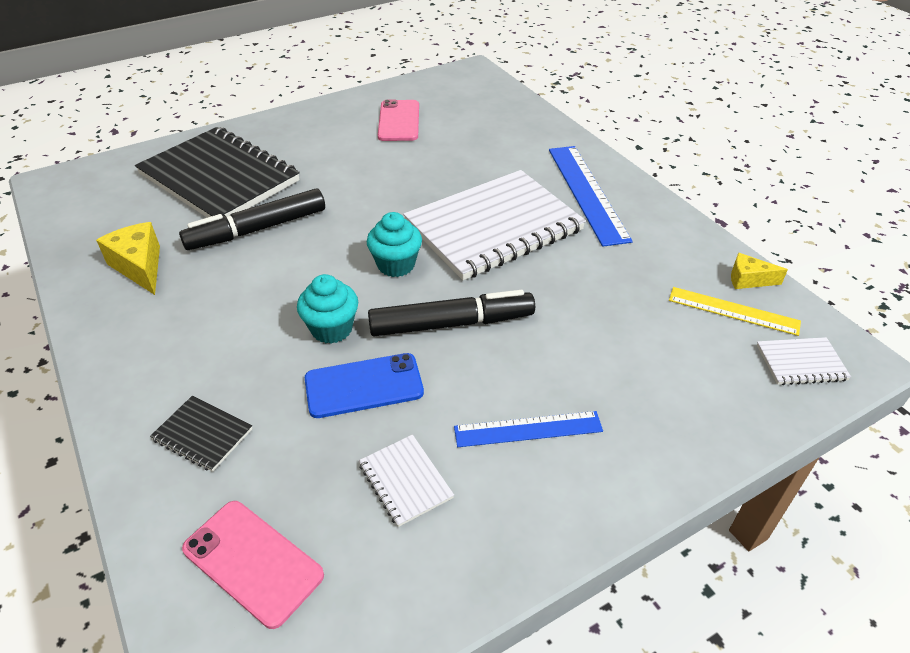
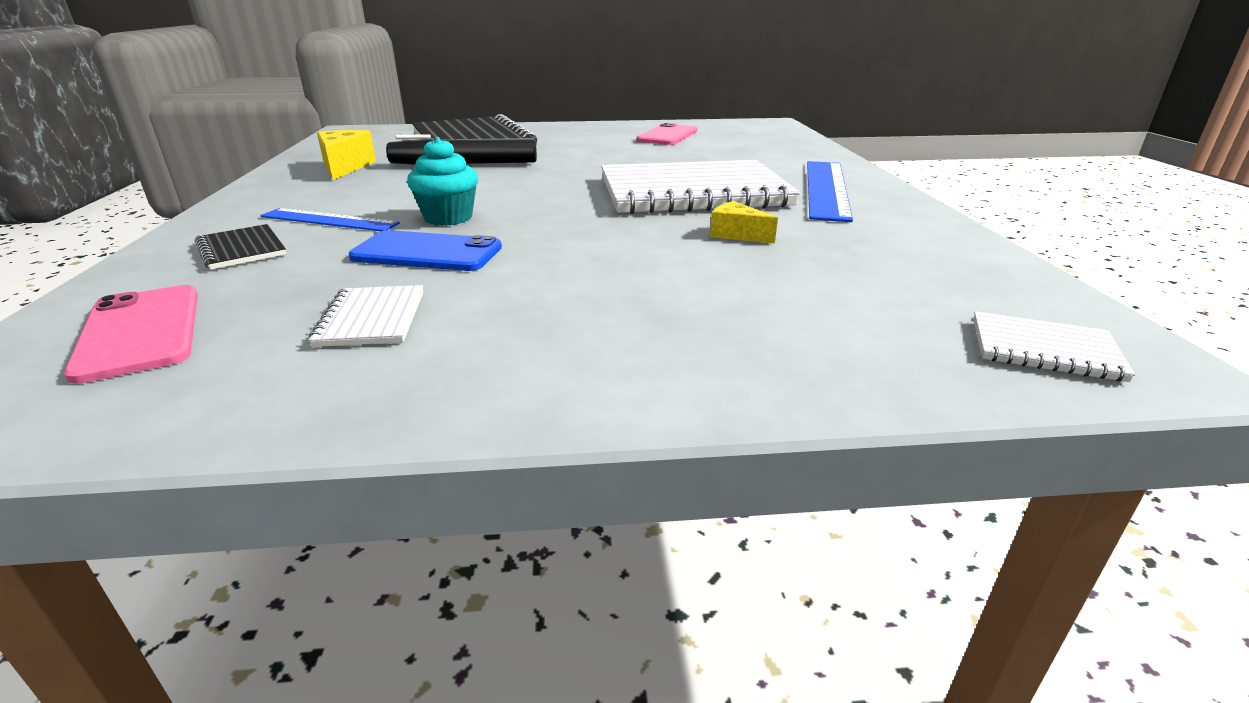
camera: 25 degrees right, 15 degrees down
turquoise cupcake [366,212,422,277] -> none
black marker [368,290,535,336] -> none
blue ruler [454,411,603,447] -> blue ruler moved to [260,208,400,231]
yellow ruler [669,287,801,336] -> none
yellow cheese [731,253,788,289] -> yellow cheese moved to [710,201,778,244]

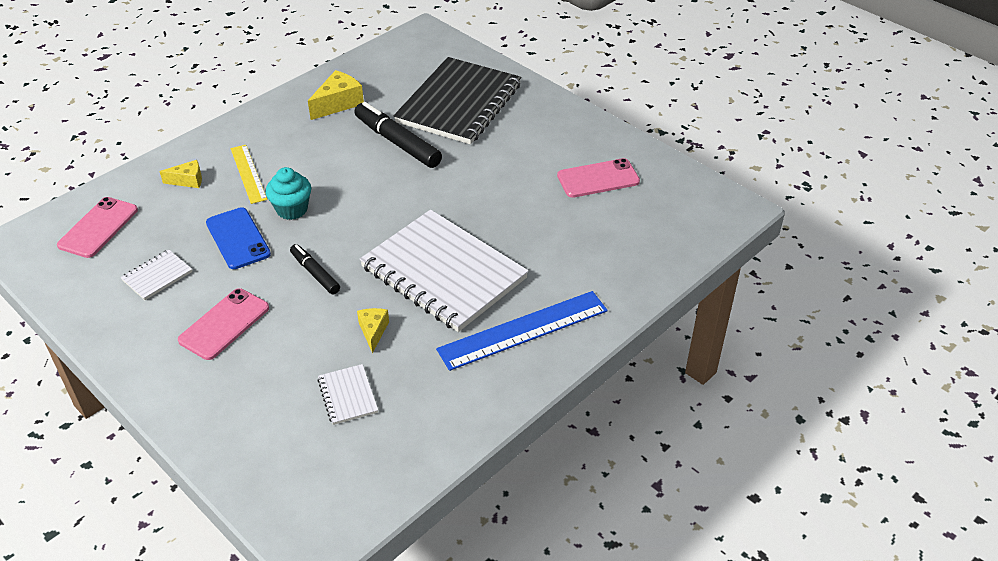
camera: 50 degrees right, 15 degrees up
black notebook [195,224,286,270] -> yellow cheese [159,160,202,188]
blue ruler [260,208,400,231] -> yellow ruler [231,145,267,204]
white notebook [973,311,1135,382] -> white notebook moved to [318,364,378,425]
none -> pink phone [178,288,269,360]
none -> black marker [290,244,340,294]

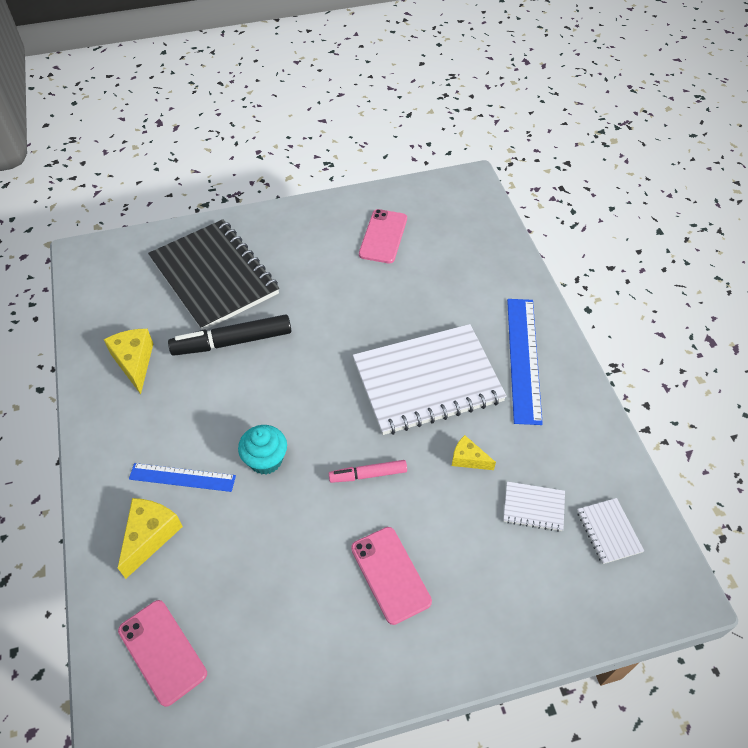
camera: 60 degrees left, 10 degrees up
white notebook [121,249,192,300] -> white notebook moved to [577,498,644,564]
yellow cheese [159,160,202,188] -> yellow cheese [118,498,183,579], size x1.61
blue phone [206,207,271,269] -> none
yellow ruler [231,145,267,204] -> blue ruler [129,463,236,492]
black marker [290,244,340,294] -> pink marker [328,460,407,483]

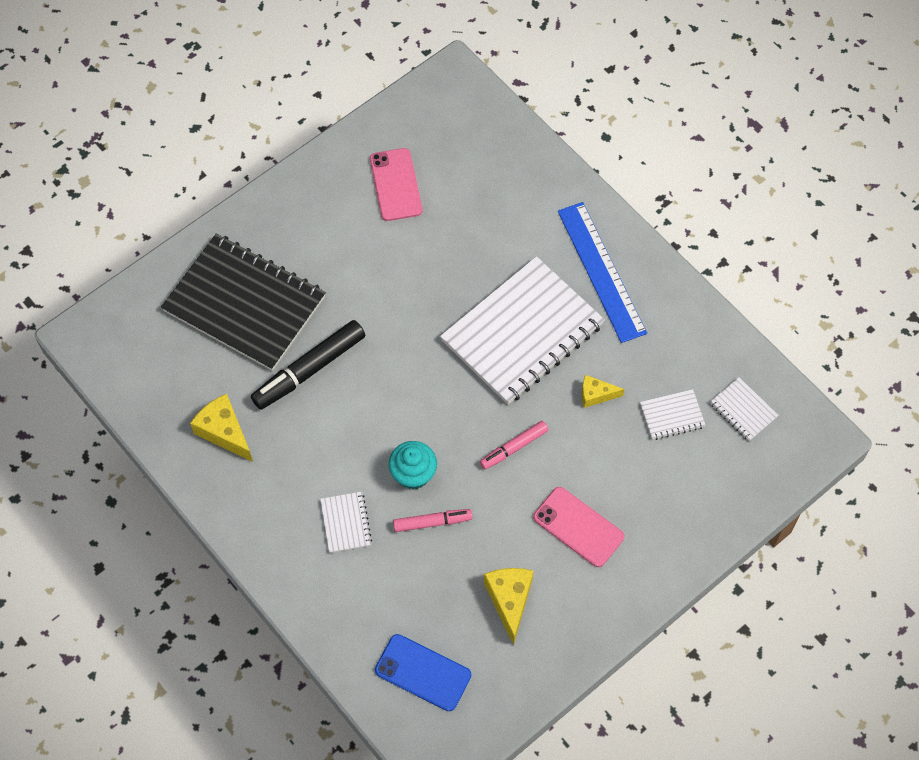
camera: 25 degrees left, 10 degrees up
yellow cheese [118,498,183,579] -> yellow cheese moved to [484,568,533,645]
pink phone [118,600,207,707] -> blue phone [375,634,471,711]
blue ruler [129,463,236,492] -> white notebook [320,492,372,553]
none -> pink marker [393,509,472,532]

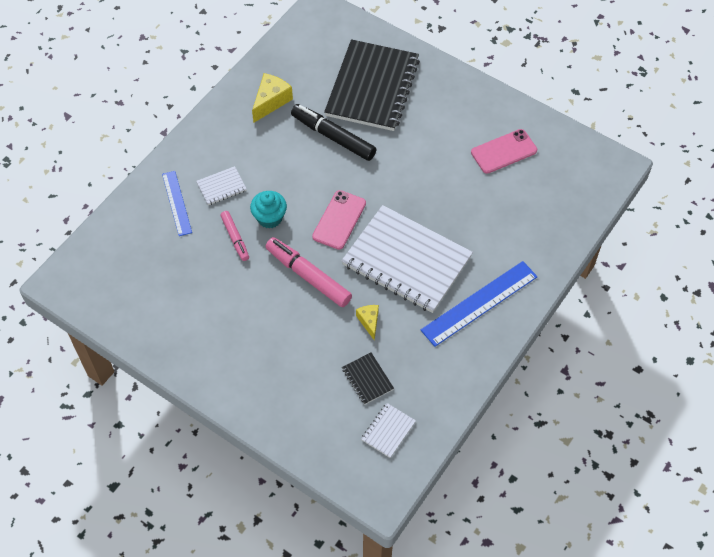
camera: 75 degrees right, 5 degrees down
blue phone [375,634,471,711] -> none
pink marker [480,421,548,470] -> pink marker [266,237,352,307], size x1.73
yellow cheese [484,568,533,645] -> none
pink phone [533,487,624,567] -> pink phone moved to [312,190,366,250]
white notebook [640,389,706,440] -> black notebook [342,352,394,405]
none -> blue ruler [162,171,192,236]

